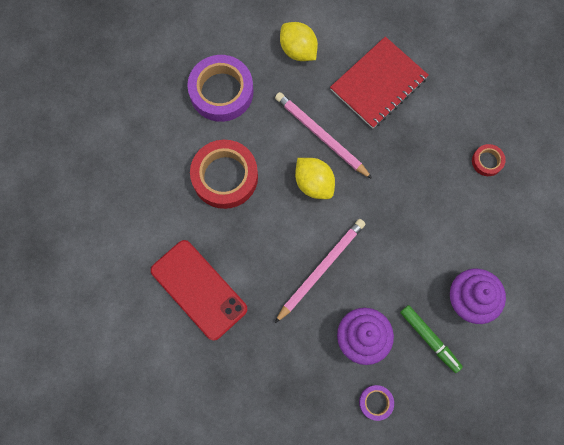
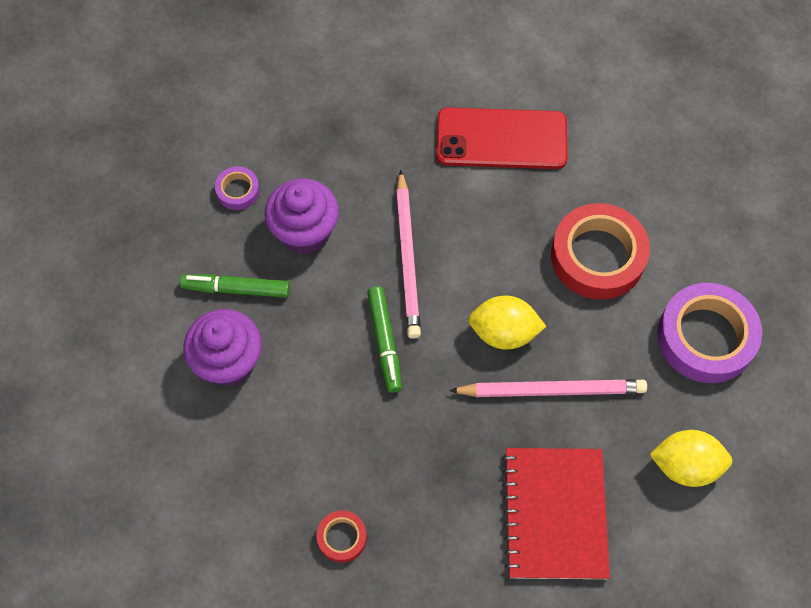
camera: 135 degrees right, 10 degrees down
none -> green marker [367,287,402,393]

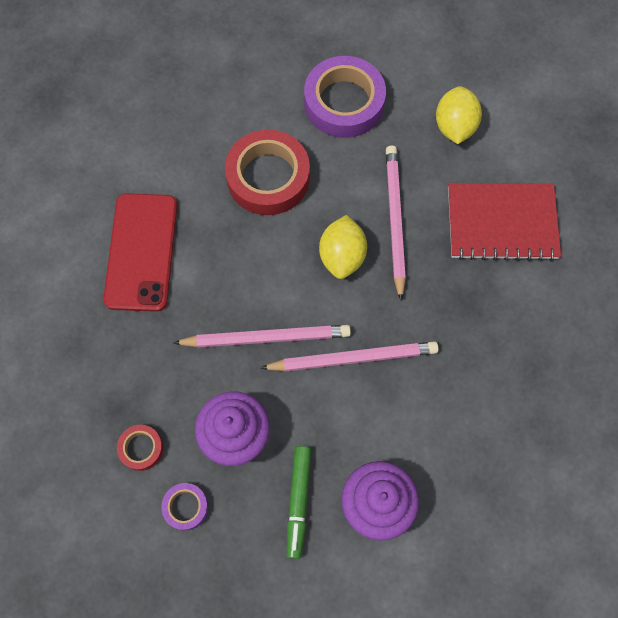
camera: 90 degrees left, 5 degrees up
red tape [317,510,367,563] -> red tape moved to [117,425,163,471]
green marker [367,287,402,393] -> pink pencil [261,341,439,371]

